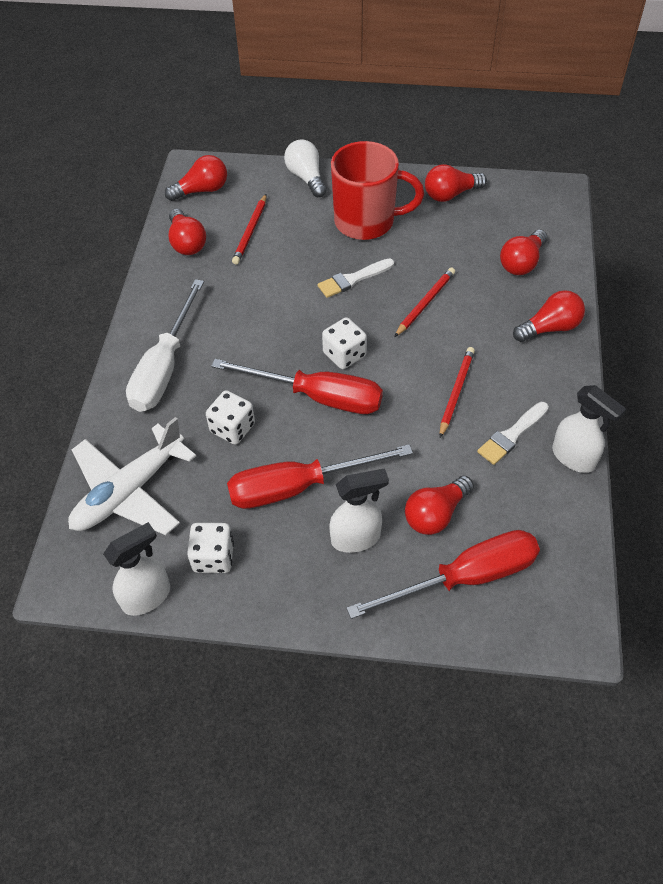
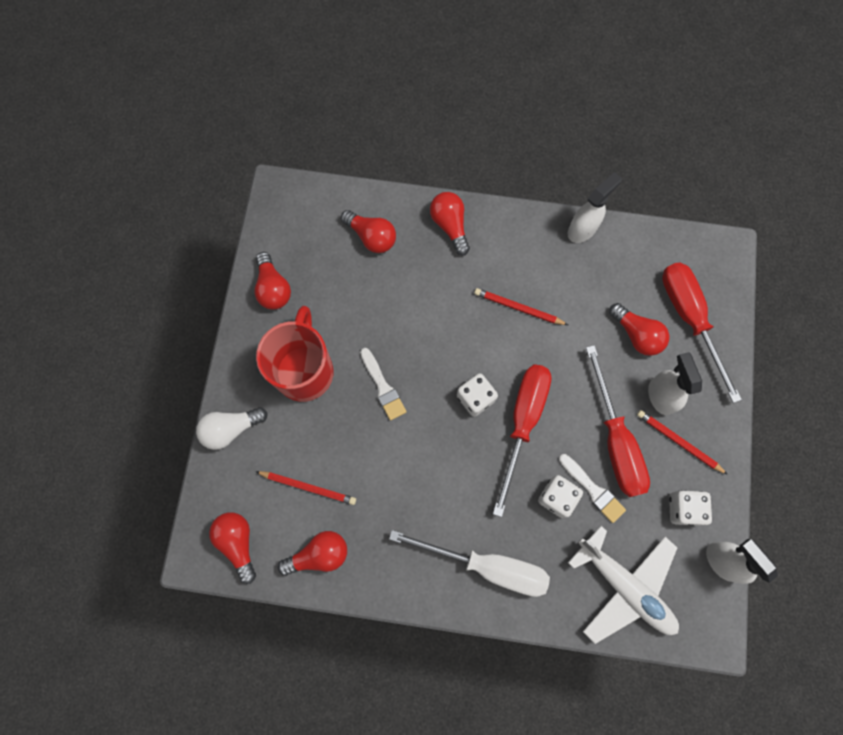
camera: 90 degrees left, 20 degrees up
red pencil [394,267,455,337] -> red pencil moved to [637,410,728,475]
white brush [477,402,549,465] -> white brush moved to [559,454,626,523]

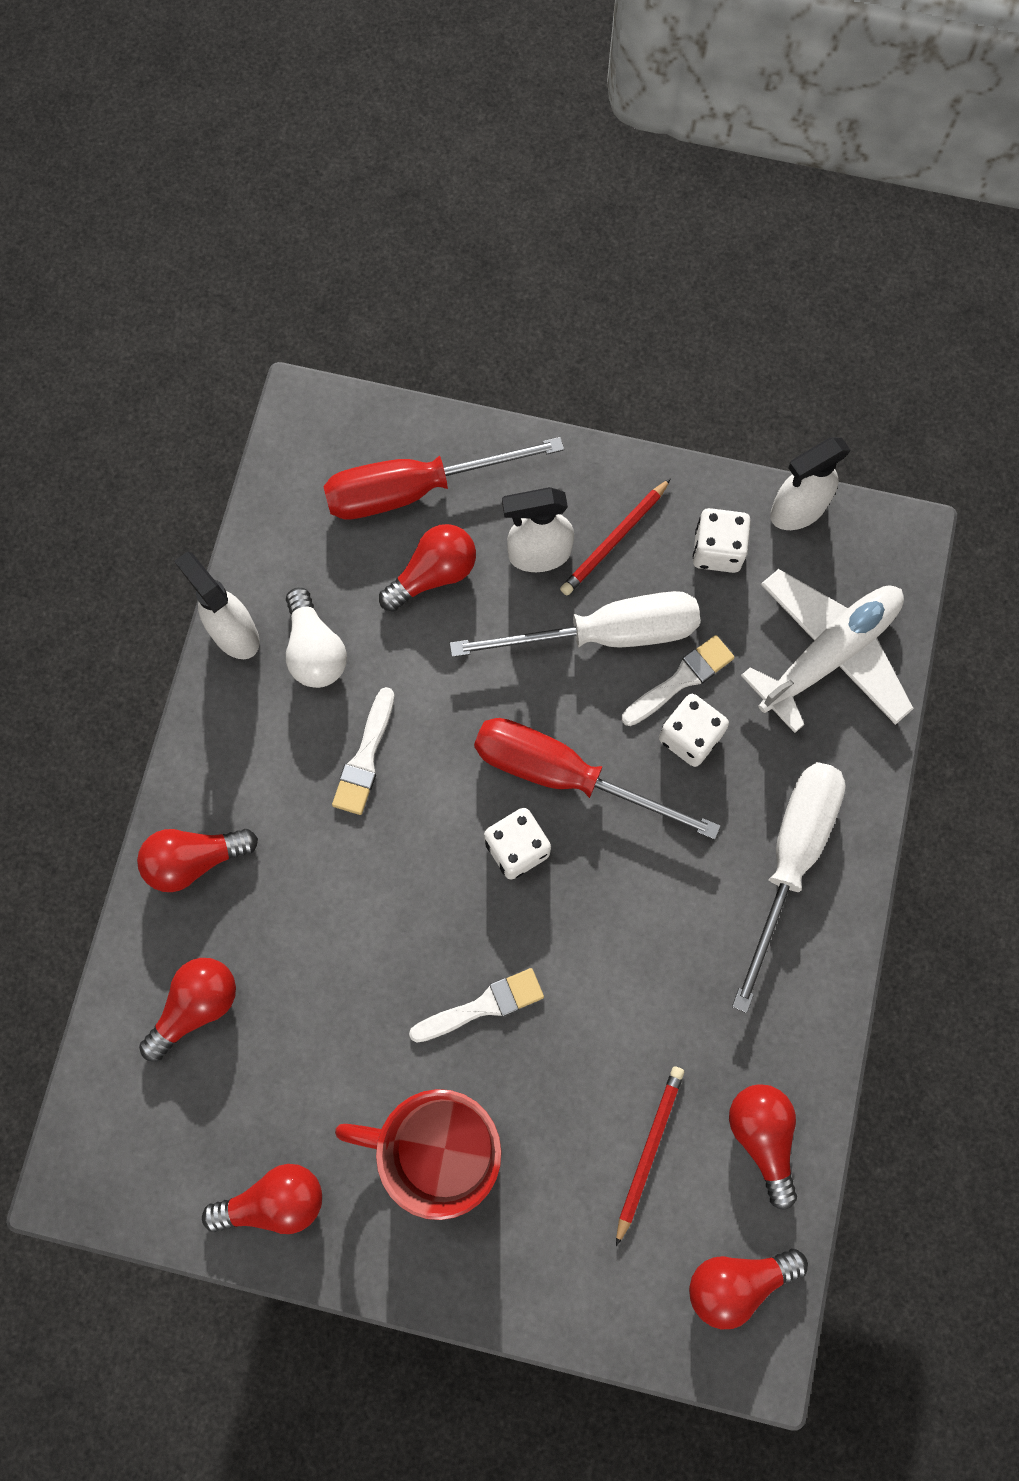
camera: 85 degrees left, 0 degrees up
white light bulb [196,407,268,450] -> white light bulb moved to [286,588,347,688]
red pencil [474,288,568,325] -> white brush [332,687,394,815]
red screwdriver [586,345,650,497] -> white screwdriver [450,591,701,657]

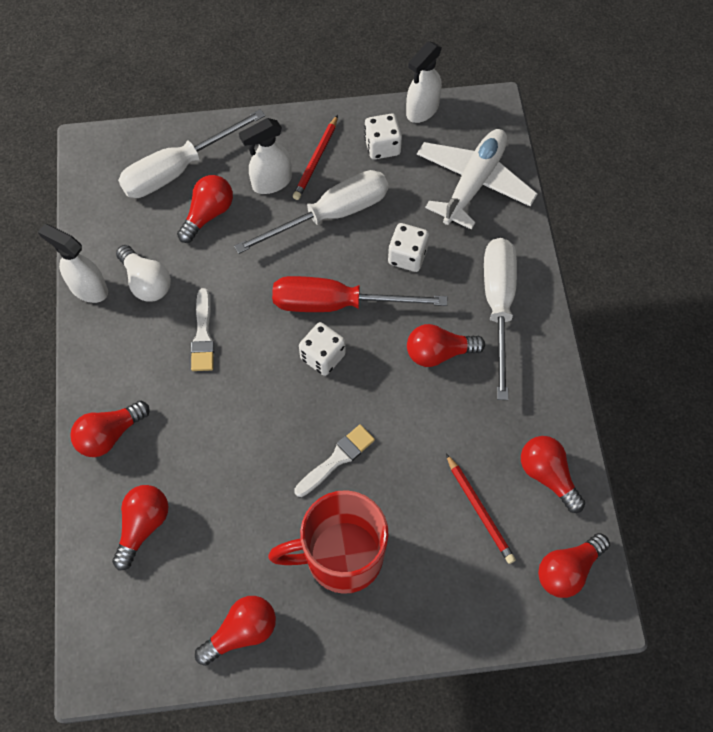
camera: 20 degrees left, 10 degrees down
red screwdriver [323,437,564,520] -> white screwdriver [118,109,265,198]
red pencil [616,1066,684,1246] -> red pencil turned 150 degrees clockwise [446,454,516,564]
white brush [622,635,735,726] -> none
none -> red light bulb [407,324,485,367]

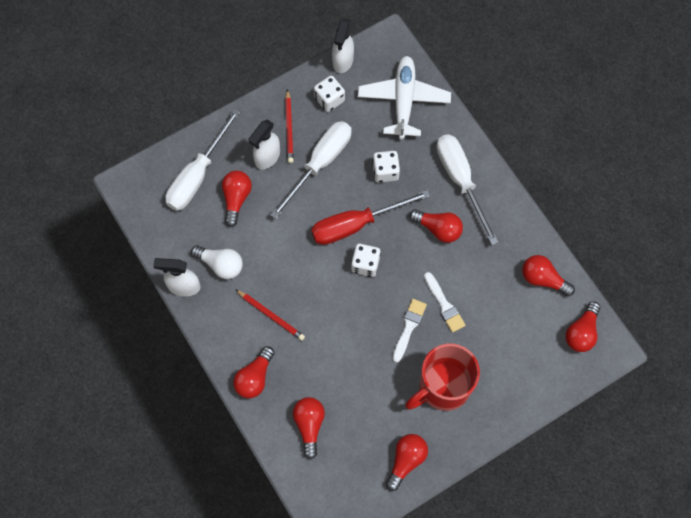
camera: 25 degrees left, 5 degrees up
white brush [191,288,214,371] -> white brush moved to [424,272,466,333]
red light bulb [407,324,485,367] -> red light bulb turned 120 degrees counterclockwise [409,209,463,243]
red pencil [446,454,516,564] -> red pencil moved to [235,289,305,341]

